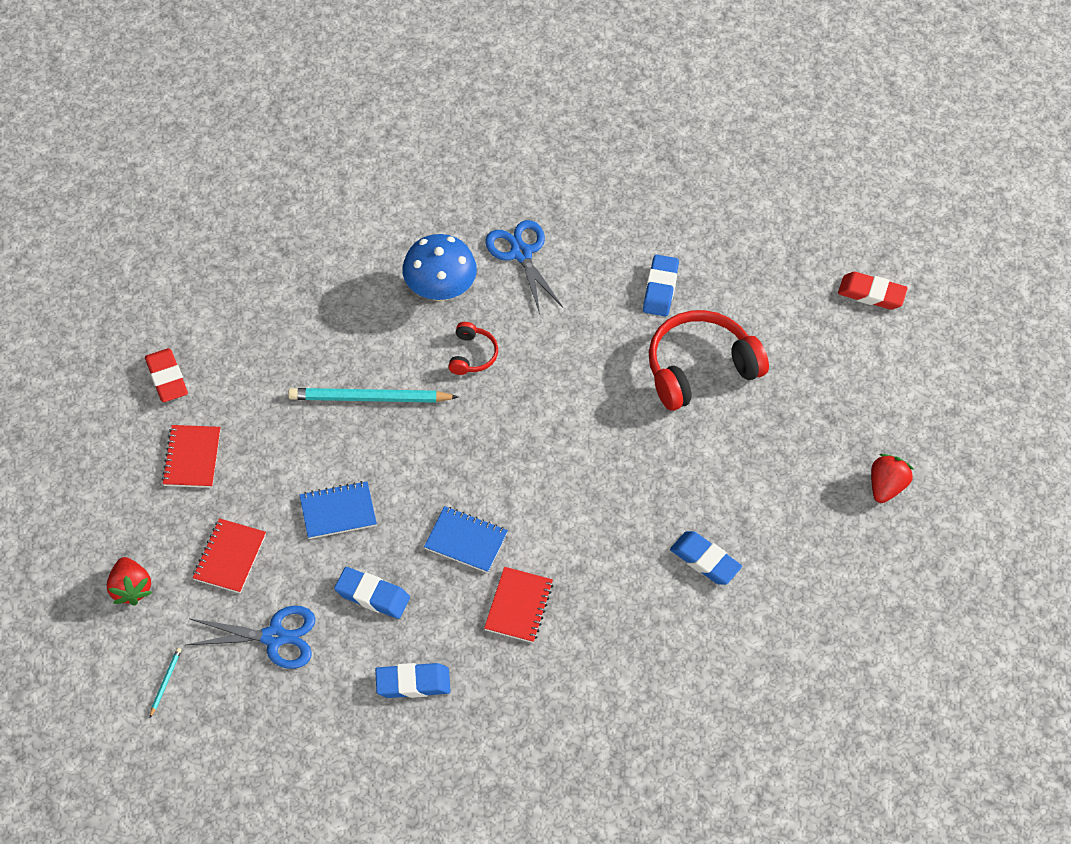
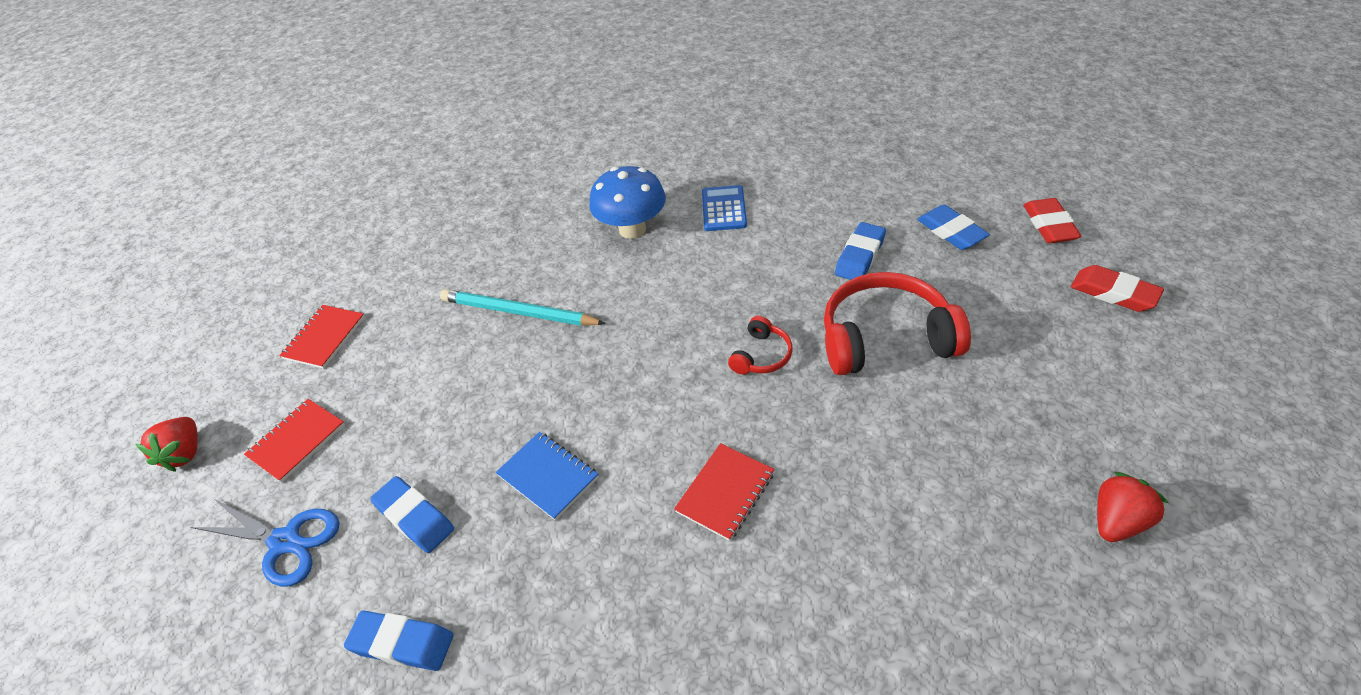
camera: 25 degrees right, 10 degrees down
red eraser [145,348,188,402] -> red eraser moved to [1023,198,1082,243]
turquoise pencil [150,648,181,717] -> none
blue notebook [299,481,377,539] -> none
red headphones [448,322,498,375] -> red headphones moved to [728,316,793,375]
red notebook [484,567,553,643] -> red notebook moved to [674,443,775,541]
blue scissors [485,220,563,314] -> blue calculator [702,185,747,231]
blue eraser [670,531,742,585] -> blue eraser moved to [917,205,990,250]

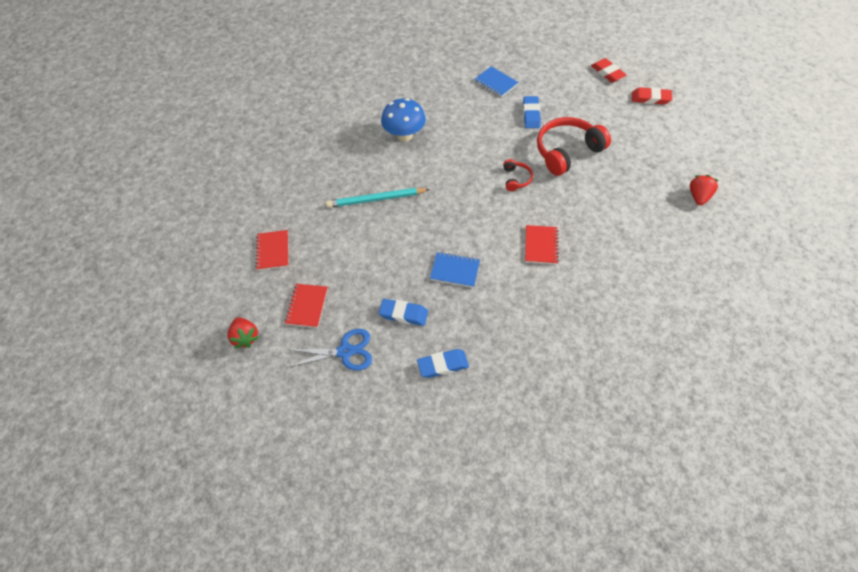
camera: 30 degrees left, 10 degrees up
blue calculator [702,185,747,231] -> none
blue eraser [917,205,990,250] -> none
none -> blue notebook [475,66,519,97]

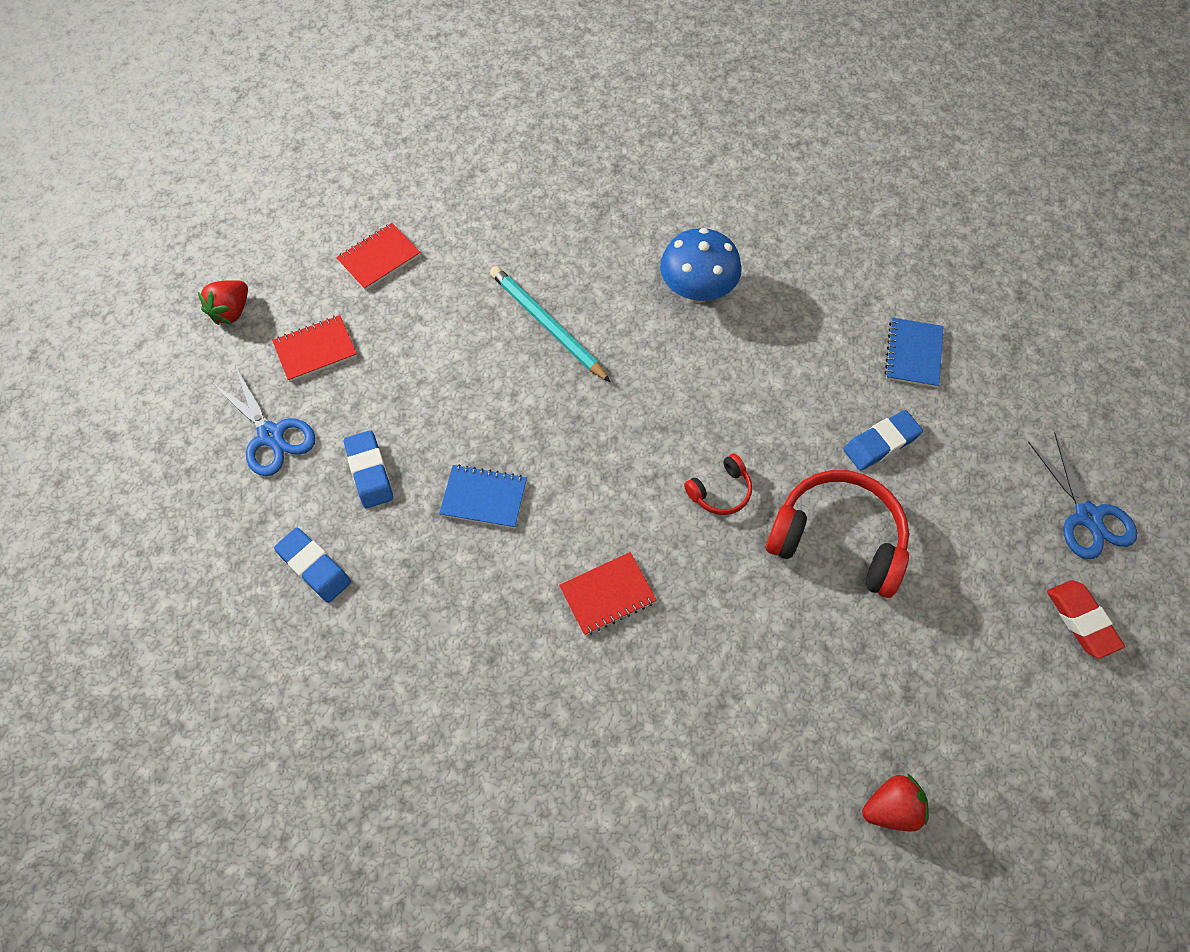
camera: 55 degrees right, 5 degrees up
blue notebook [430,252,480,288] -> blue notebook turned 60 degrees counterclockwise [439,464,527,528]
red eraser [591,58,626,82] -> blue scissors [1028,433,1137,559]

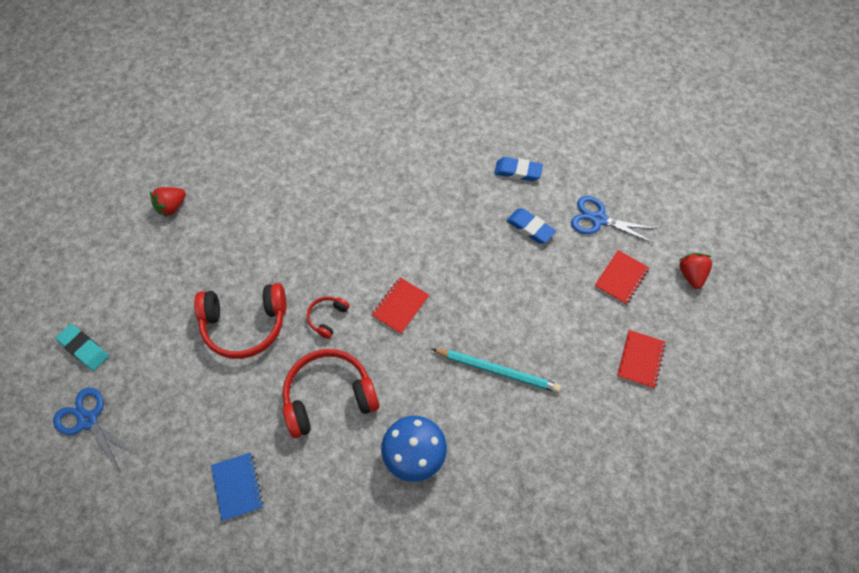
camera: 150 degrees right, 0 degrees up
blue notebook [439,464,527,528] -> none
red notebook [559,552,657,635] -> red notebook moved to [371,277,429,334]
blue eraser [843,410,923,471] -> none
red eraser [1047,580,1125,659] -> turquoise eraser [56,324,109,371]
none -> red headphones [283,349,379,438]

